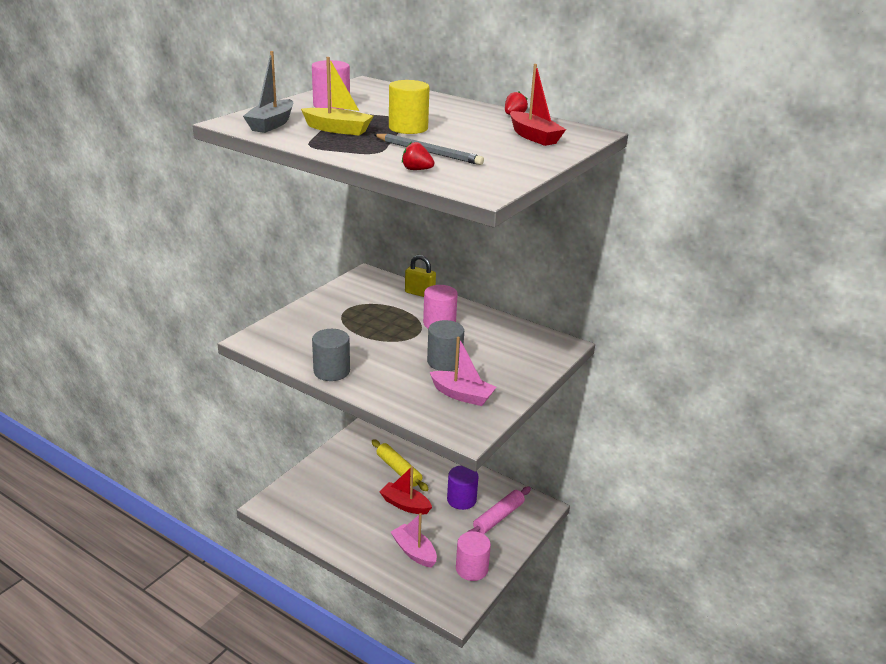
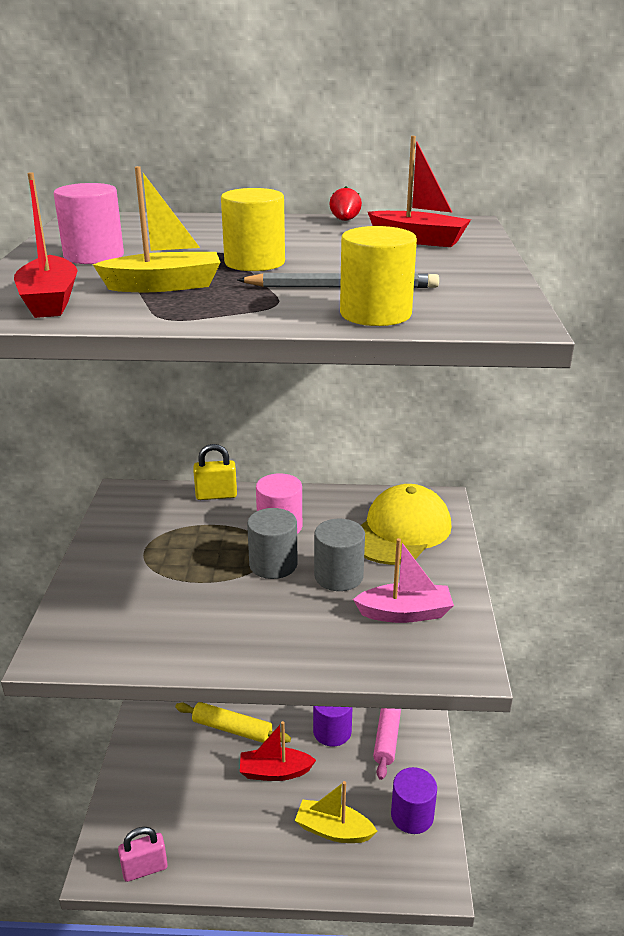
camera: 30 degrees left, 0 degrees up
grey boat [243,51,293,133] -> red boat [14,172,78,318]
grey cylinder [312,329,350,381] -> grey cylinder moved to [247,508,298,579]
pink boat [391,513,437,568] -> yellow boat [295,781,377,843]
red strawberry [402,142,435,170] -> yellow cylinder [340,226,417,326]
pink cylinder [456,531,491,581] -> purple cylinder [391,767,437,834]
none -> pink padlock [118,827,168,882]
none -> yellow cap [361,484,451,565]

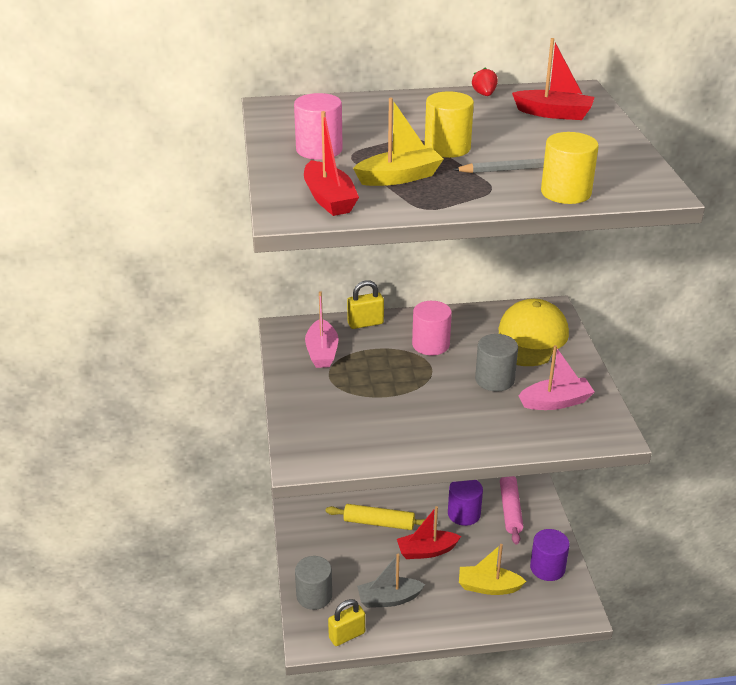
camera: 10 degrees left, 5 degrees up
pink padlock [118,827,168,882] -> yellow padlock [328,599,365,646]
grey cylinder [247,508,298,579] -> grey cylinder moved to [295,556,332,610]
none -> pink boat [305,291,338,368]
none -> grey boat [357,554,425,608]

